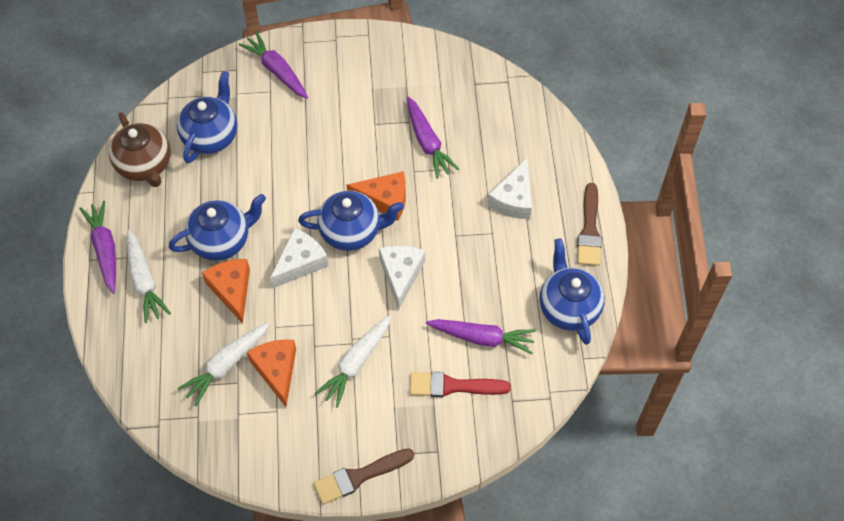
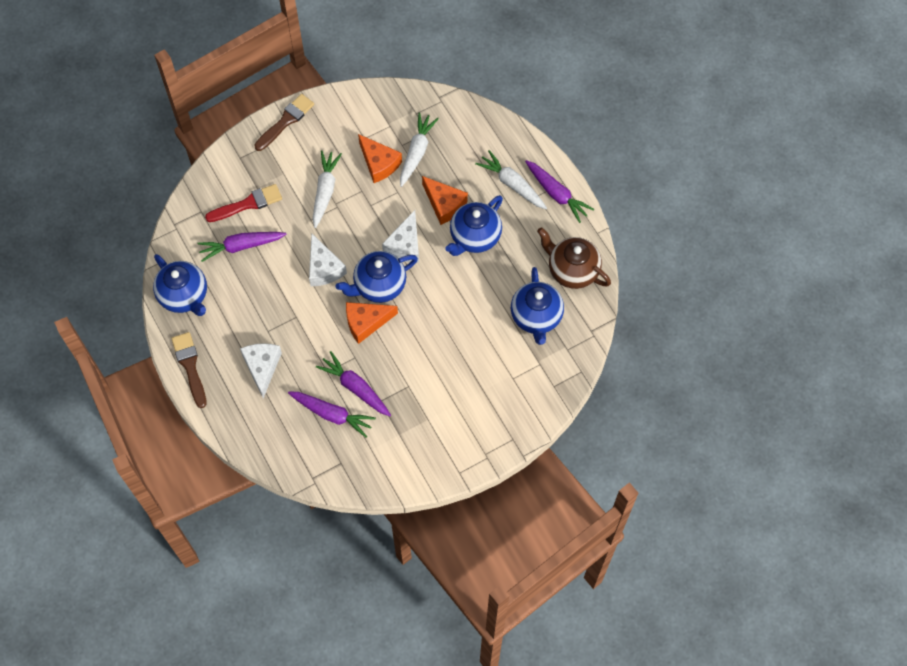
camera: 155 degrees right, 5 degrees up
purple carrot [238,32,308,99] -> purple carrot moved to [288,391,376,438]

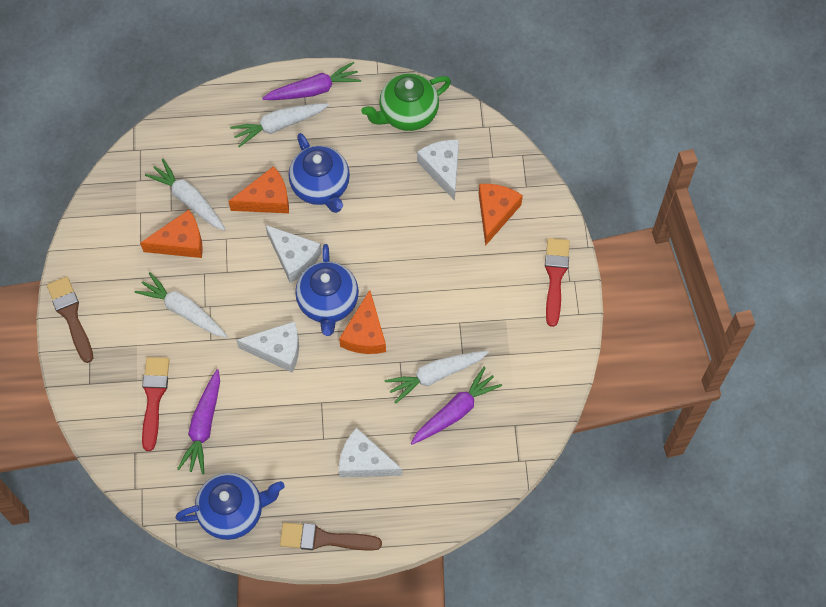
camera: 65 degrees left, 0 degrees up
purple carrot [316,351,391,416] -> white carrot [385,351,489,404]
blue teapot [511,267,564,345] -> white cheese [417,140,459,201]
brown teapot [537,227,611,289] -> green teapot [361,73,451,131]
none -> orange cheese [479,184,523,246]
none -> red brush [545,238,570,327]

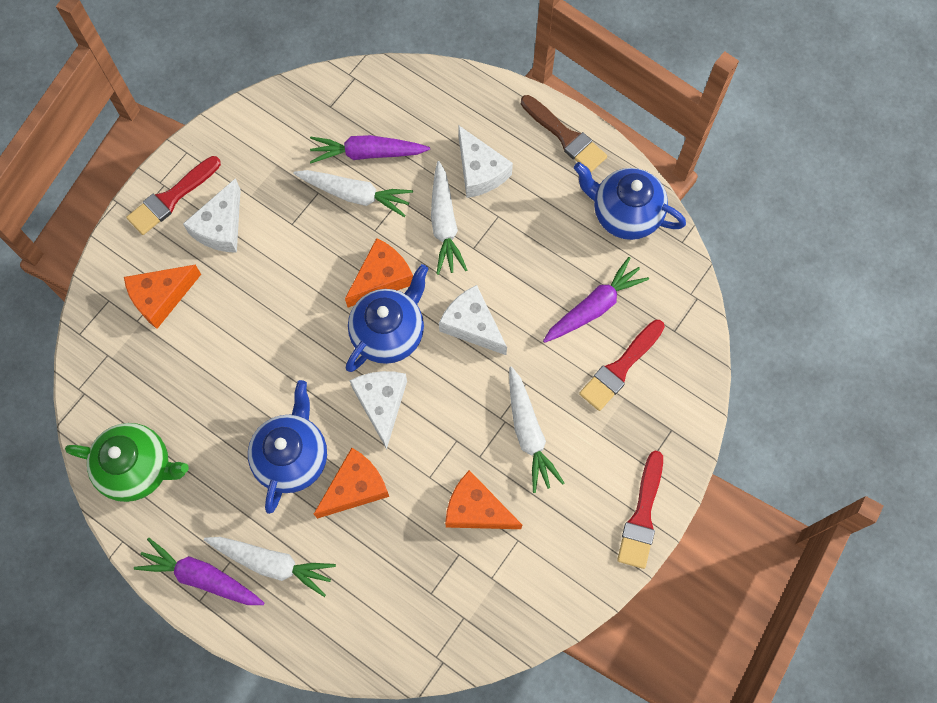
camera: 140 degrees left, 5 degrees up
brown brush [47,277,93,363] -> red brush [617,450,663,569]
white carrot [145,159,226,231] -> white carrot moved to [431,161,467,275]
orange cheese [228,166,289,213] -> orange cheese turned 120 degrees clockwise [314,448,389,519]
white cheese [417,140,459,201] -> white cheese moved to [183,178,241,253]

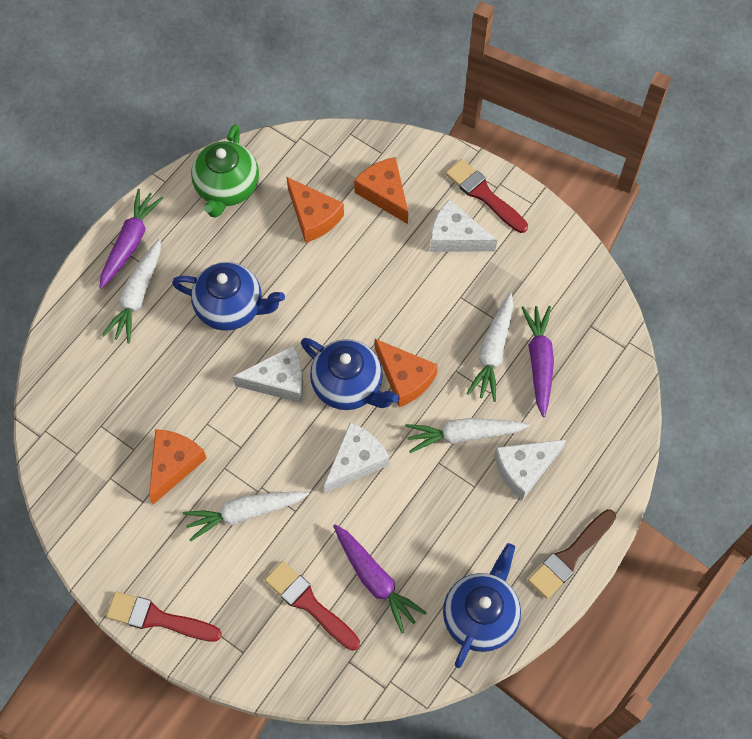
camera: 90 degrees right, 5 degrees down
orange cheese [314,448,389,519] -> orange cheese moved to [287,177,344,243]

